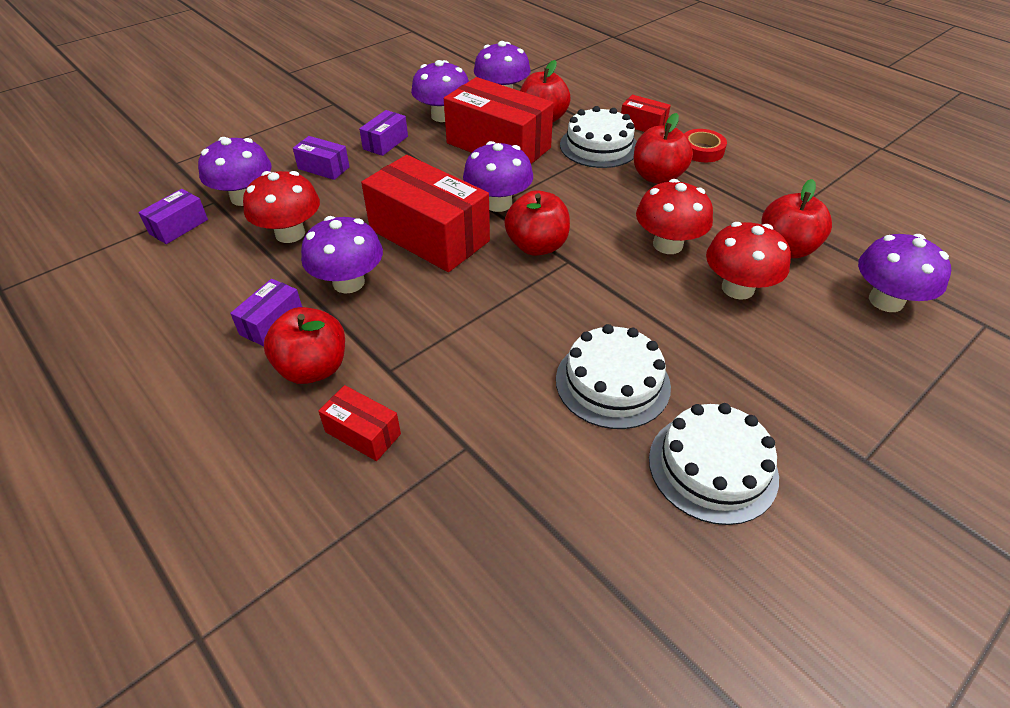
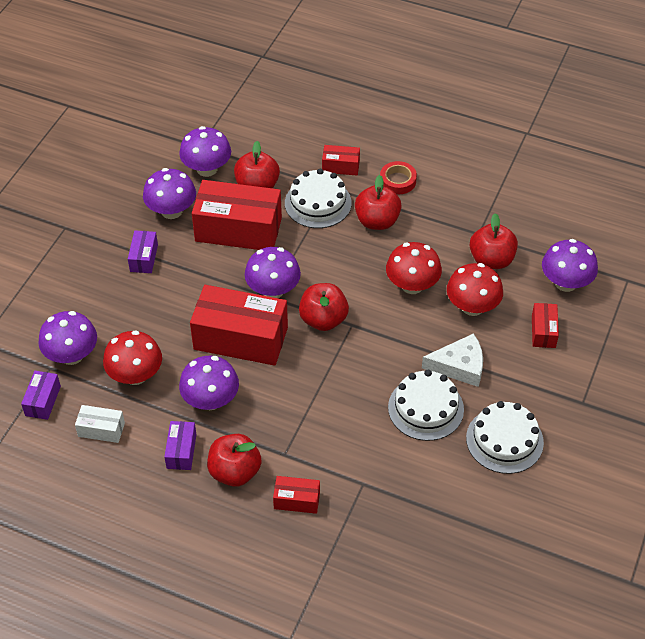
camera: 25 degrees left, 5 degrees up
purple box [293,136,350,180] -> none
none -> white box [75,405,125,443]
none -> white cheese [422,333,483,387]
none -> red box [532,303,559,348]

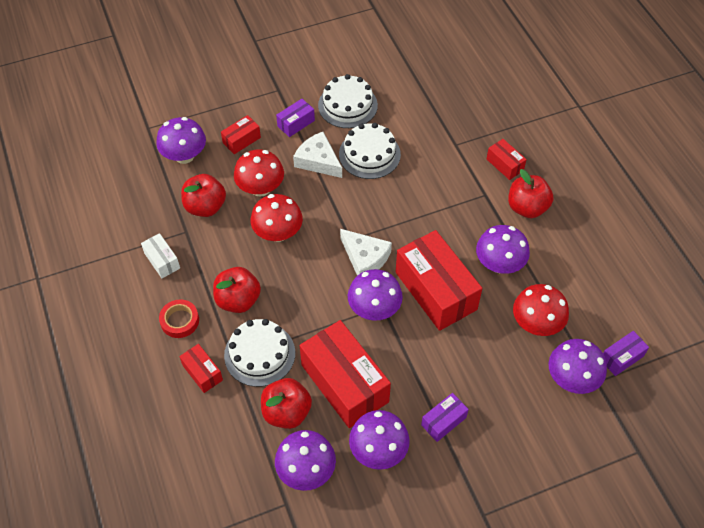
camera: 135 degrees left, 5 degrees up
white box [75,405,125,443] -> white box moved to [141,233,180,278]
purple box [164,421,197,470] -> purple box moved to [276,99,315,137]
red apple [299,283,349,331] -> white cheese [340,229,392,276]

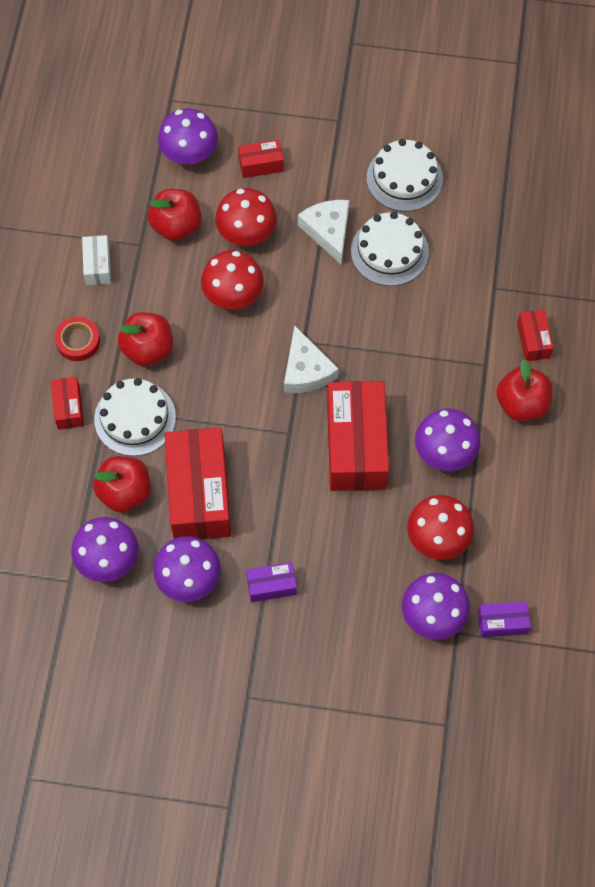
camera: 30 degrees right, 10 degrees up
purple box [276,99,315,137] -> none
purple mushroom [348,269,403,320] -> none

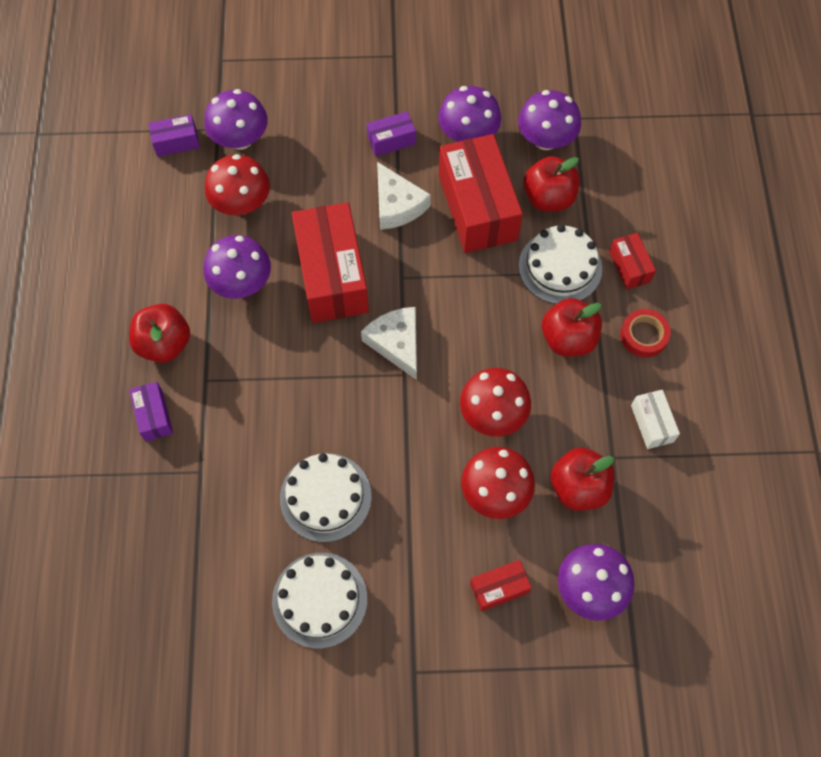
camera: 170 degrees right, 0 degrees up
white cheese [298,200,349,265] -> white cheese moved to [377,162,431,230]
red box [517,309,554,361] -> purple box [129,382,173,442]

